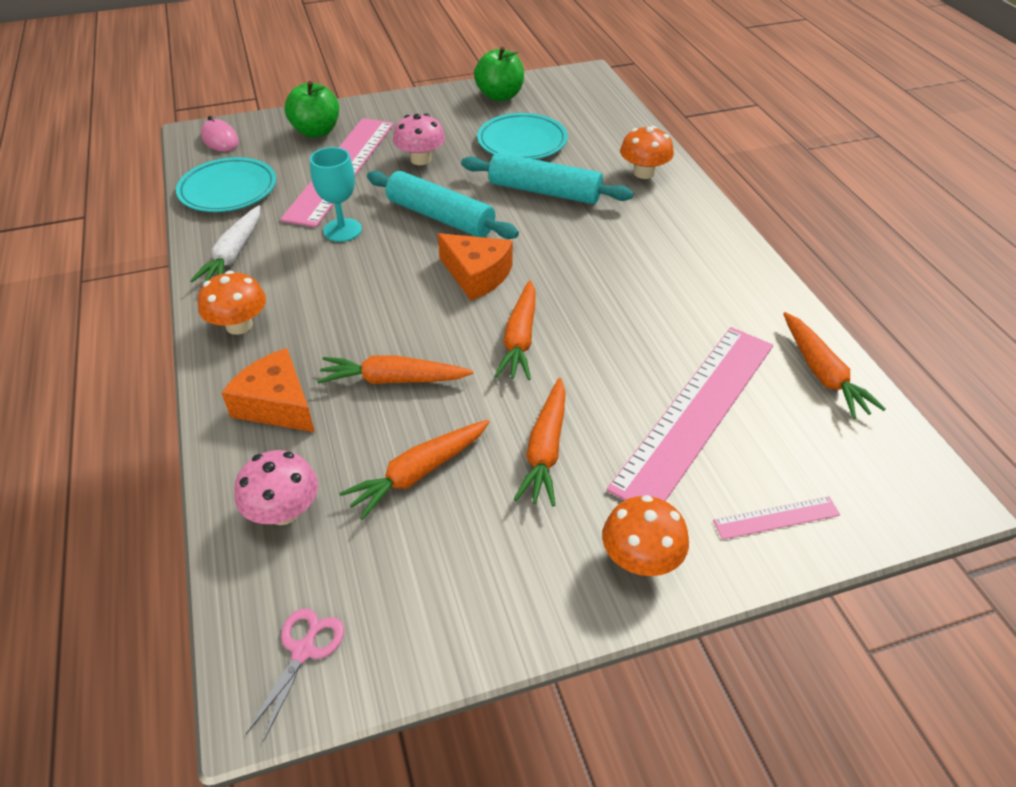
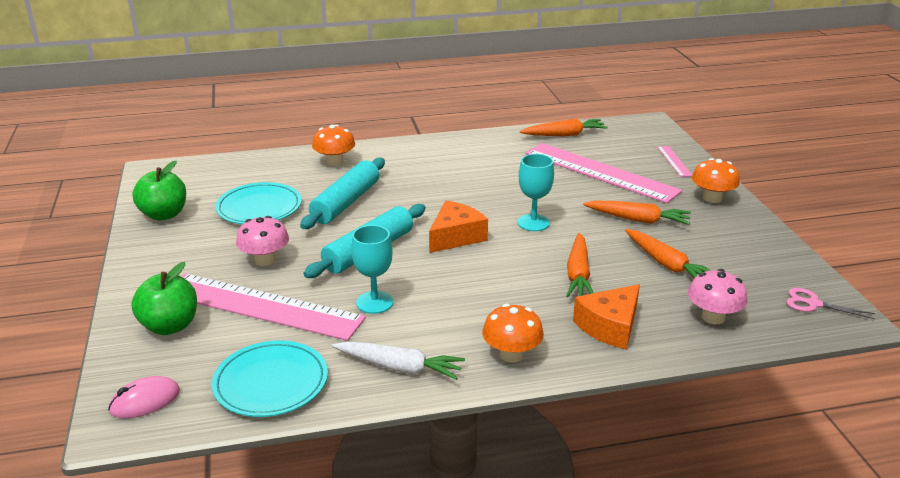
camera: 85 degrees left, 15 degrees down
orange carrot [494,280,536,380] -> turquoise goblet [518,154,554,231]

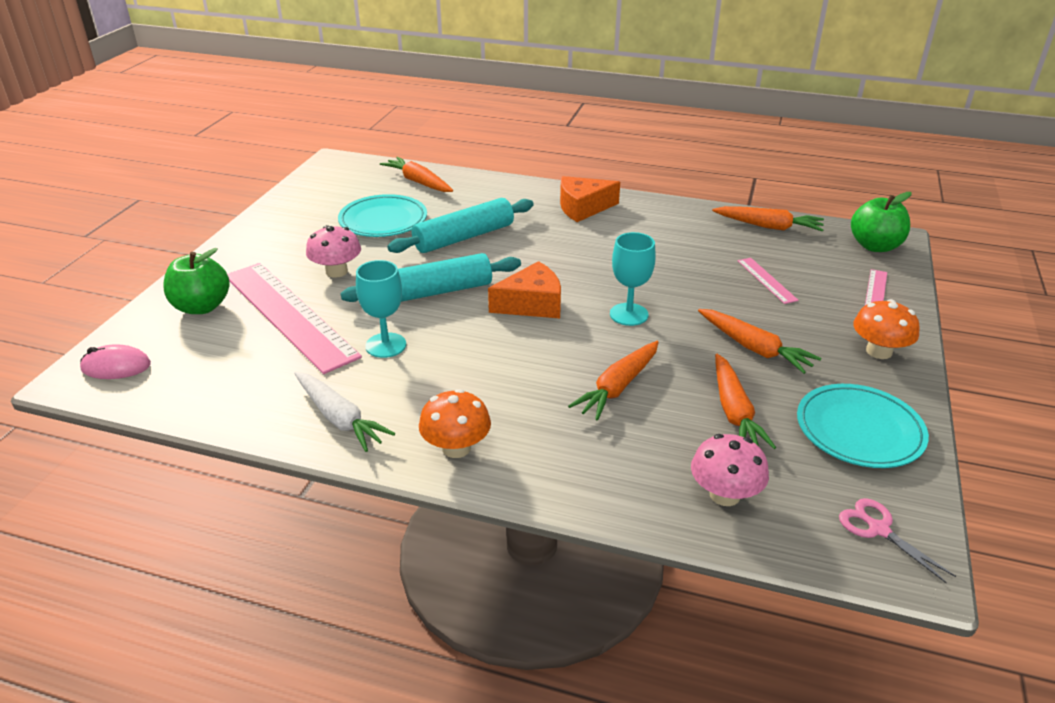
camera: 30 degrees right, 5 degrees up
green apple [132,161,186,221] -> green apple moved to [851,192,912,252]
turquoise plate [212,341,328,417] -> turquoise plate moved to [797,384,929,468]
orange mushroom [312,125,355,166] -> none
pink ruler [525,143,682,203] -> pink ruler [738,258,799,304], size x0.42
orange cheese [573,284,640,350] -> orange cheese moved to [560,176,620,222]
none -> orange carrot [380,157,453,192]

